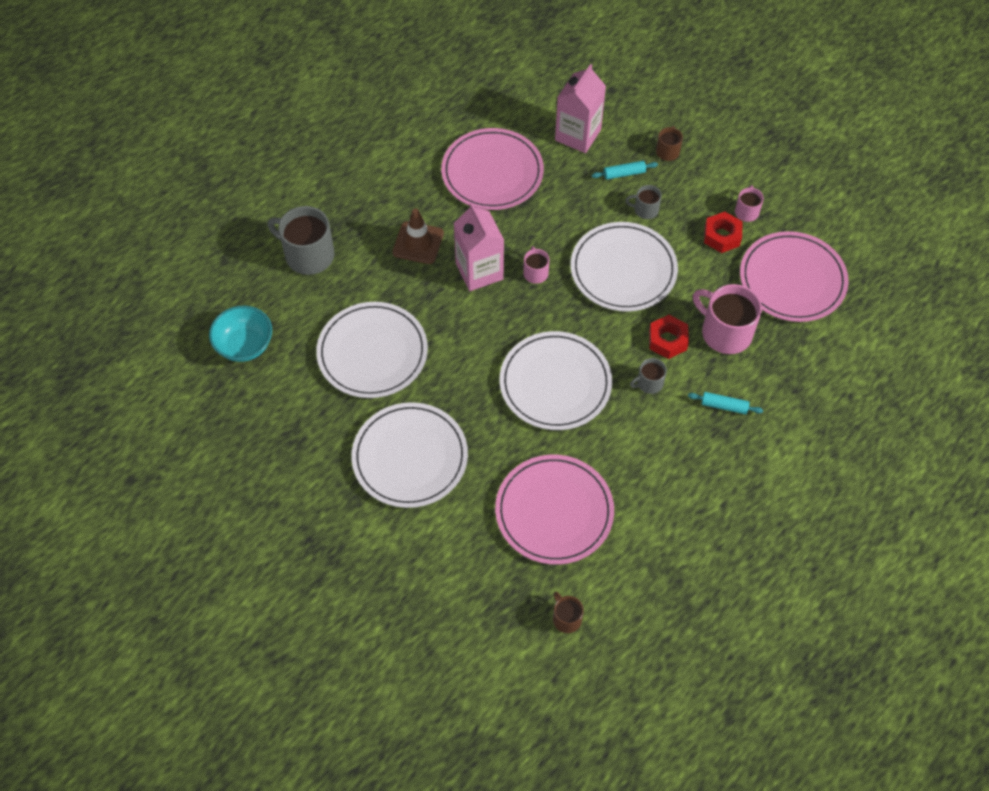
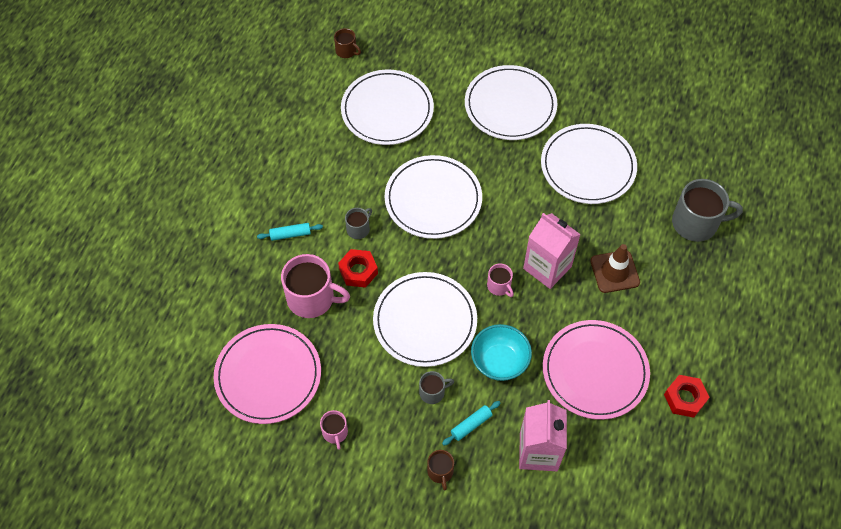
camera: 155 degrees right, 0 degrees up
turquoise bowl [209,305,272,362] -> turquoise bowl moved to [471,324,532,381]
pink plate [495,455,614,565] -> white plate [341,69,434,145]
red nut [704,212,743,253] -> red nut moved to [664,375,710,418]

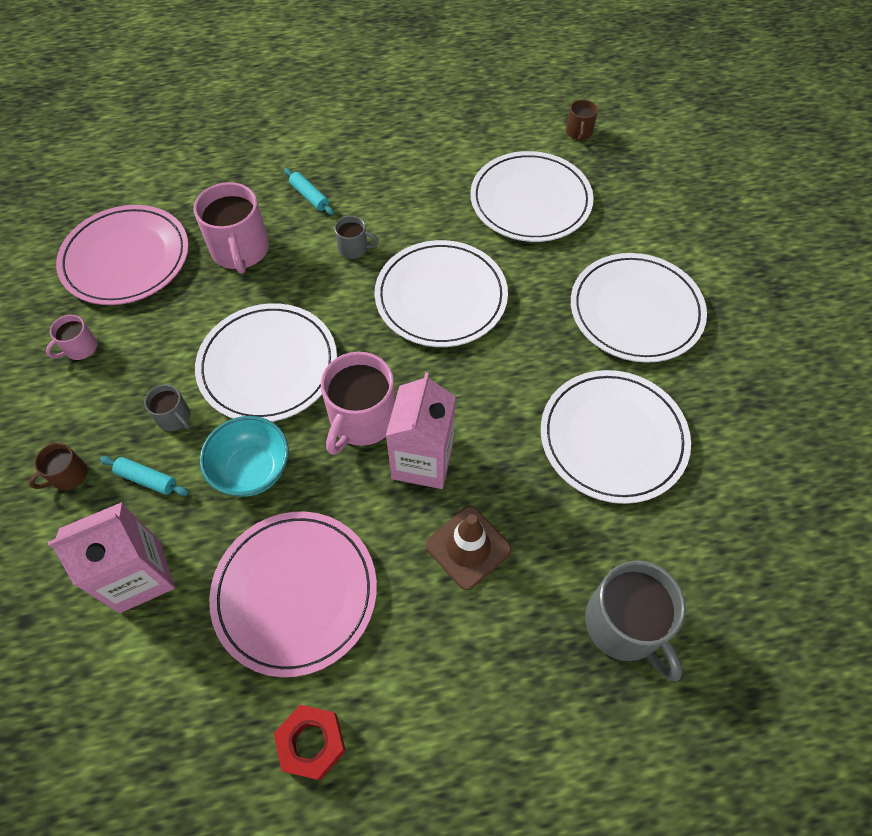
camera: 60 degrees right, 0 degrees up
red nut [338,249,378,288] -> none
pink mug [487,264,514,297] -> pink mug [321,352,395,455], size x1.96

